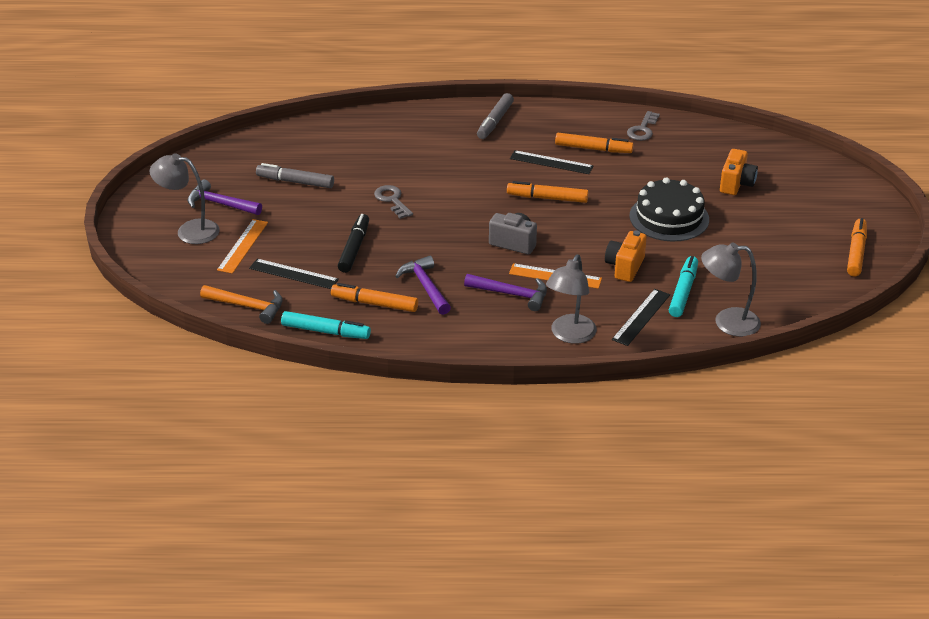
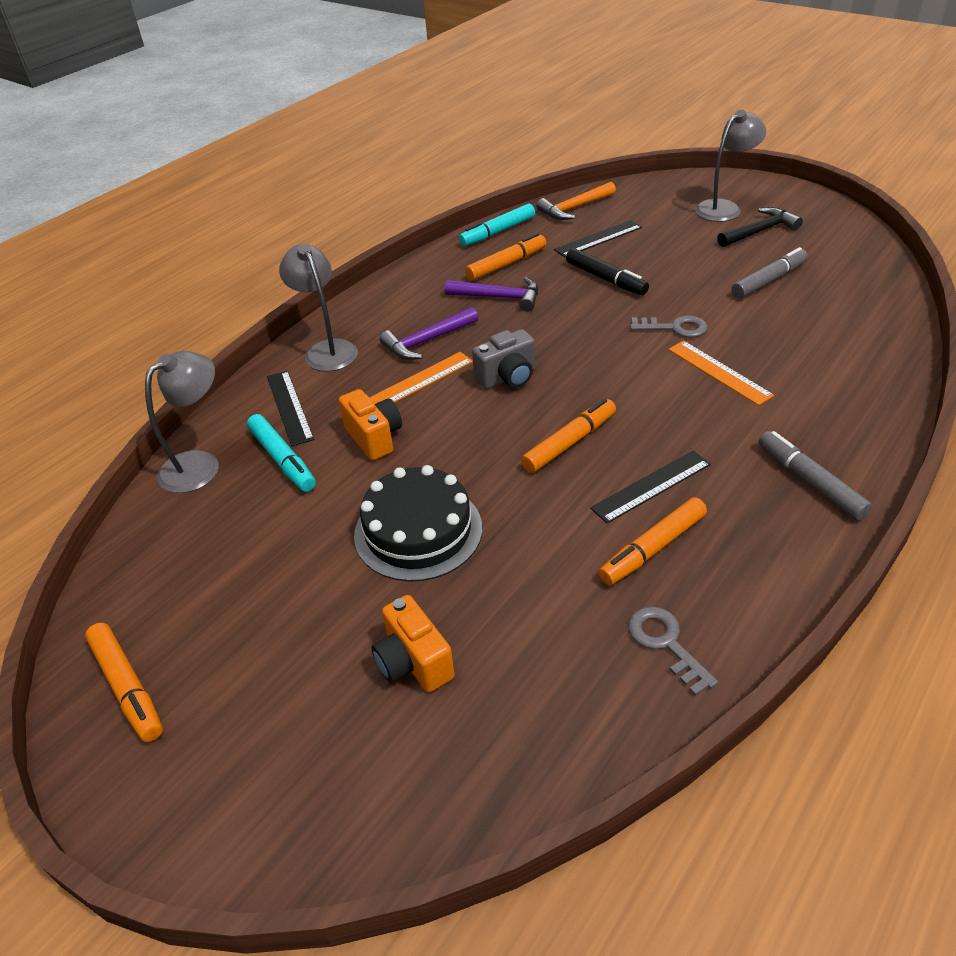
camera: 130 degrees right, 5 degrees up
purple hammer [187,179,262,215] -> black hammer [717,207,803,247]
orange ruler [217,219,268,274] -> orange ruler moved to [668,341,774,405]

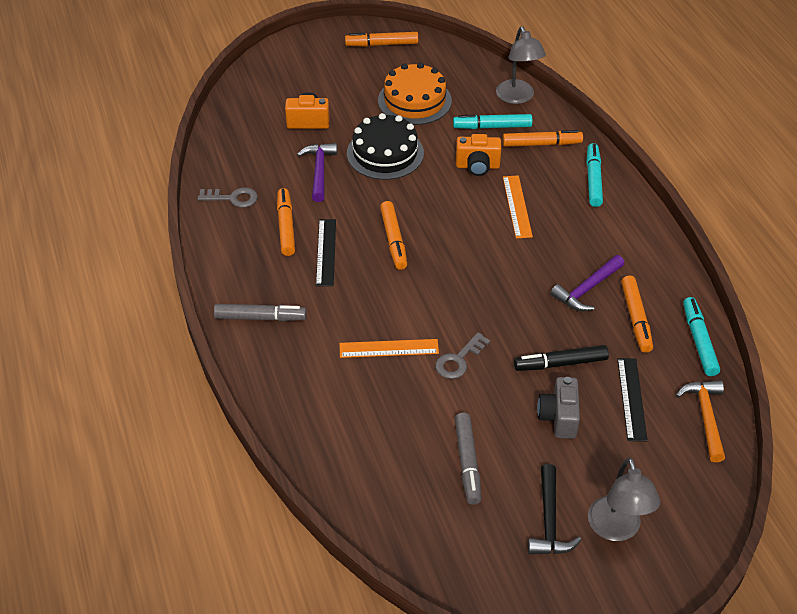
camera: 120 degrees right, 5 degrees up
black ruler [267,371,314,446] -> orange marker [502,130,583,147]
grey lamp [279,244,358,372] -> turquoise marker [586,143,603,207]
purple hammer [380,307,478,360] -> purple hammer moved to [297,143,337,202]
grey camera [472,329,535,389] -> grey camera moved to [537,377,580,439]
none -> orange cake [378,63,452,125]

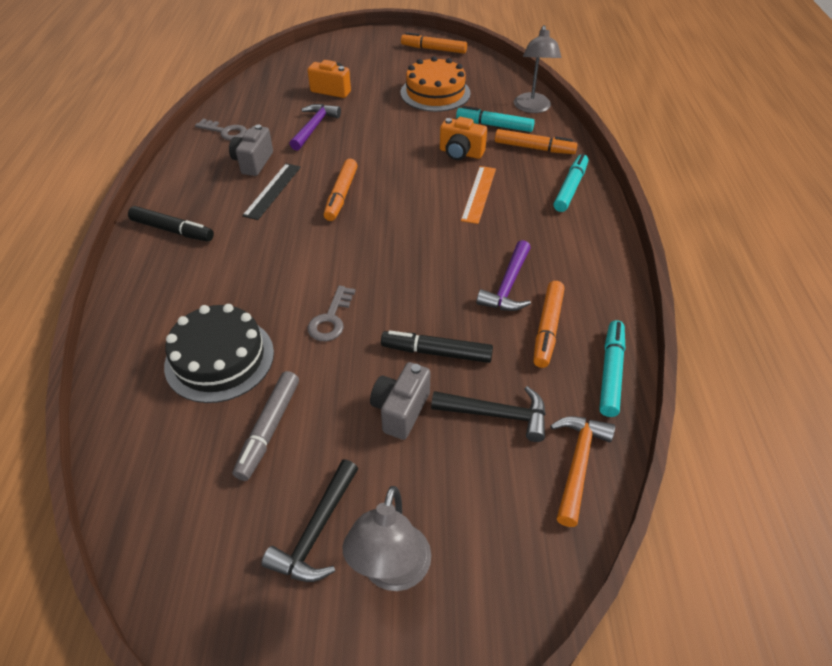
camera: 20 degrees right, 0 degrees up
grey marker [214,304,307,321] -> black marker [128,206,214,242]
orange marker [277,188,295,256] -> grey camera [229,124,273,176]
orange ruler [339,339,439,358] -> none
black cake [347,113,424,180] -> black cake moved to [164,304,274,403]
grey key [435,332,490,379] -> grey key turned 45 degrees counterclockwise [308,285,355,341]
purple hammer [550,255,625,311] -> purple hammer turned 45 degrees counterclockwise [476,240,531,311]
black ruler [617,358,648,441] -> black hammer [431,386,546,442]

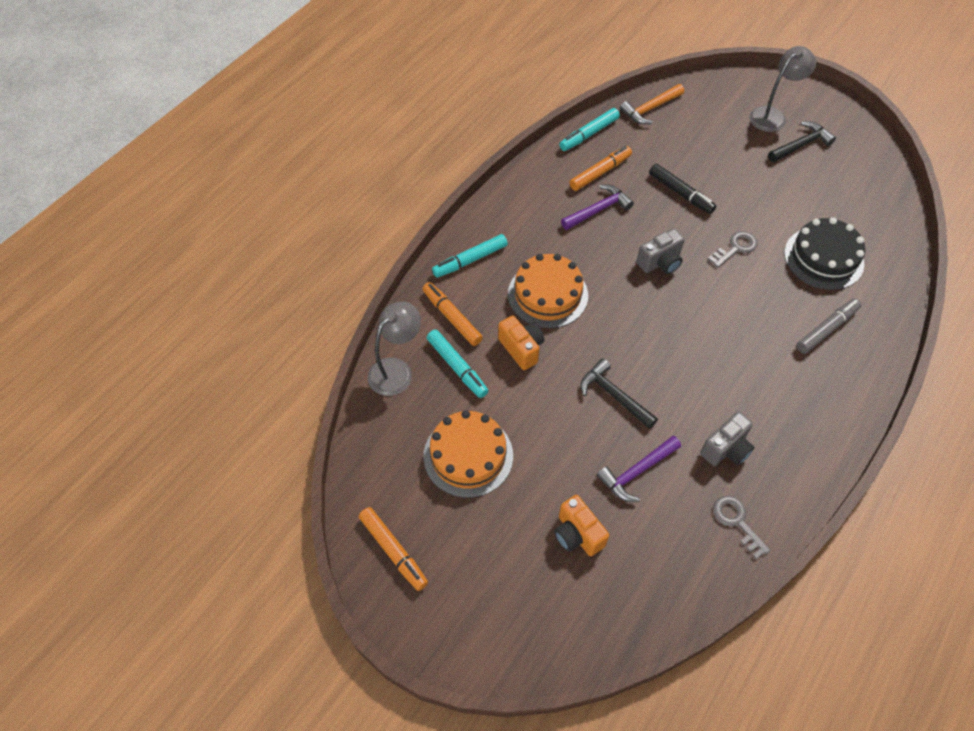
camera: 145 degrees left, 10 degrees up
black marker [128,206,214,242] -> none
grey marker [233,371,299,481] -> grey marker moved to [796,298,861,354]
black ruler [242,163,301,220] -> none
orange marker [324,159,358,221] -> none
grey camera [370,362,431,440] -> grey camera moved to [636,229,685,274]
black hammer [431,386,546,442] -> black hammer moved to [581,358,658,429]
orange ruler [461,166,496,224] -> orange cake [508,254,588,328]

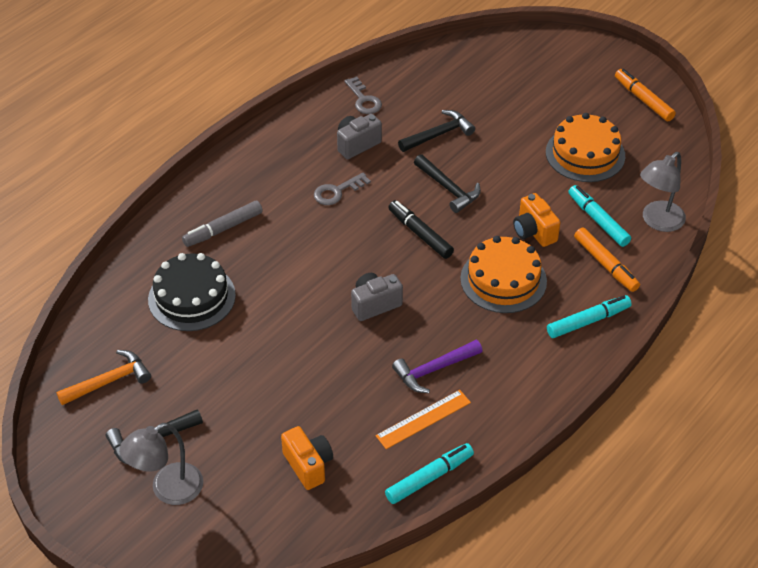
camera: 175 degrees left, 10 degrees down
orange camera [554,495,609,556] -> orange camera moved to [281,426,333,490]
orange marker [569,146,632,191] -> orange ruler [375,390,471,449]
purple hammer [597,436,681,502] -> black hammer [398,110,475,152]
orange hammer [620,84,684,124] -> orange hammer moved to [56,350,151,405]
black marker [649,164,716,214] -> black marker moved to [388,200,454,259]
grey key [708,231,757,268] -> grey key moved to [314,172,371,205]

